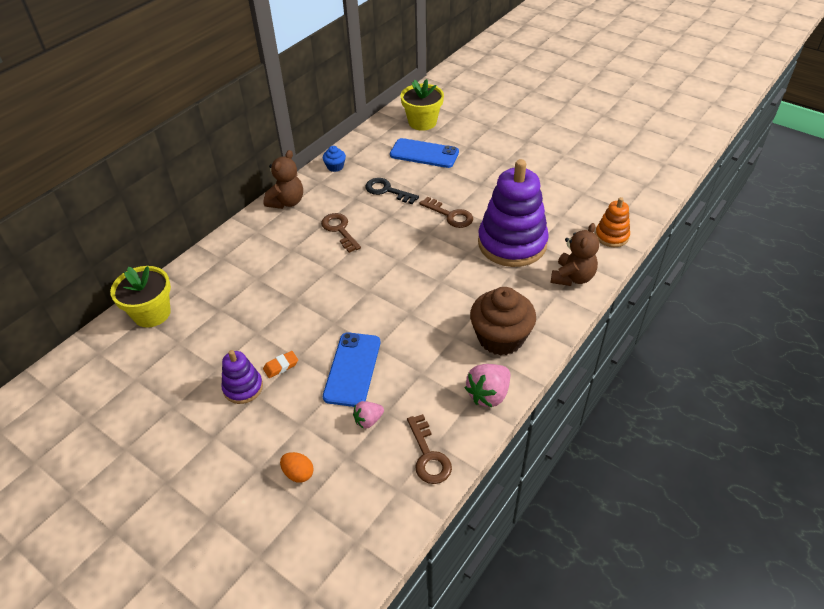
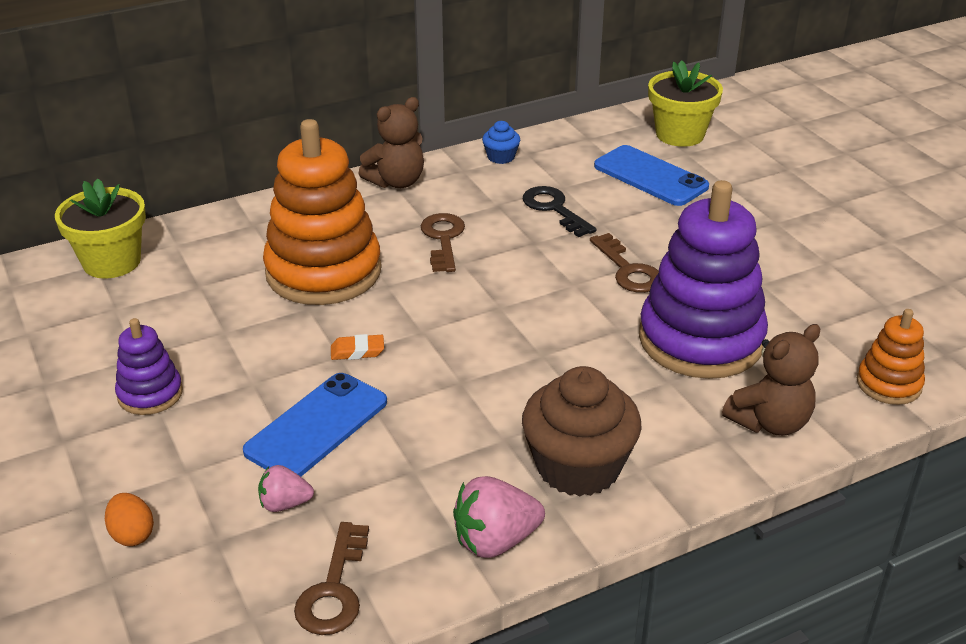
camera: 25 degrees right, 10 degrees down
orange eraser [263,351,298,378] -> orange eraser moved to [331,334,384,360]
none -> orange stacking toy [263,119,382,305]

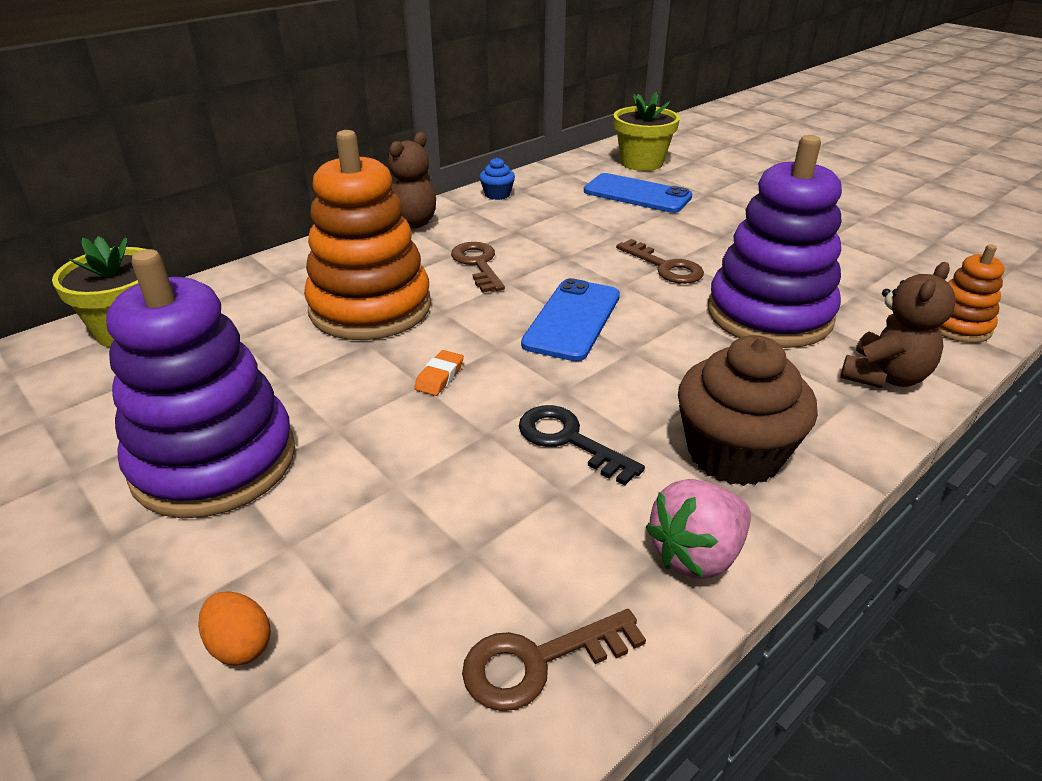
camera: 15 degrees left, 0 degrees up
purple stacking toy [115,318,183,415] -> purple stacking toy [106,249,295,518], size x2.05
blue phone [243,373,387,477] -> blue phone moved to [521,278,620,361]
pink strawberry [258,465,314,512] -> none
brown key [294,522,369,635] -> brown key turned 75 degrees clockwise [462,609,646,711]
orange eraser [331,334,384,360] -> orange eraser turned 45 degrees counterclockwise [414,350,464,396]
black key [523,186,596,237] -> black key moved to [519,405,645,486]

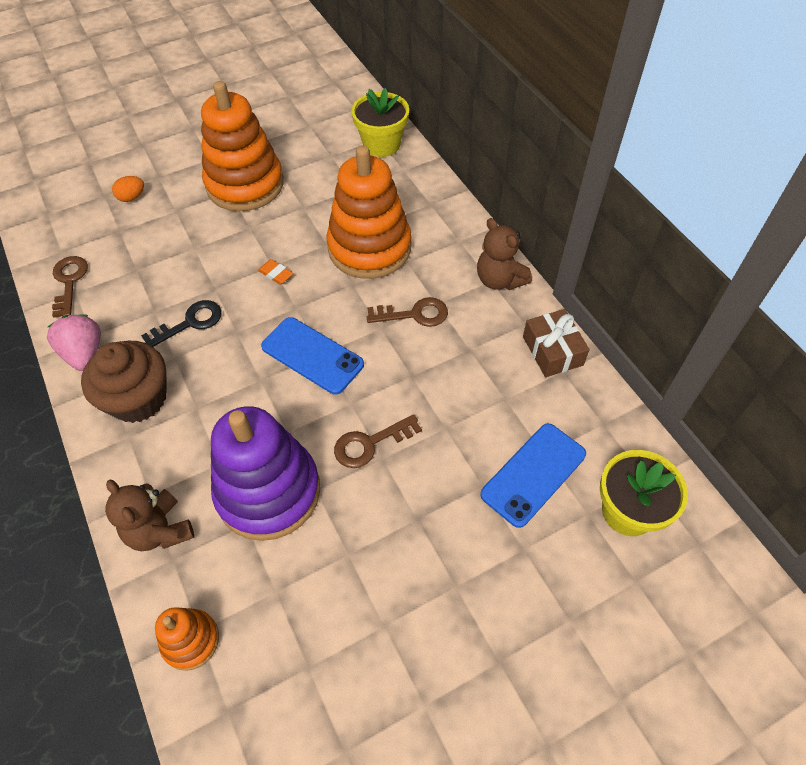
camera: 105 degrees right, 20 degrees up
purple stacking toy [106,249,295,518] -> orange stacking toy [201,81,284,211]
blue cupcake [479,158,515,200] -> brown gift [523,309,590,377]

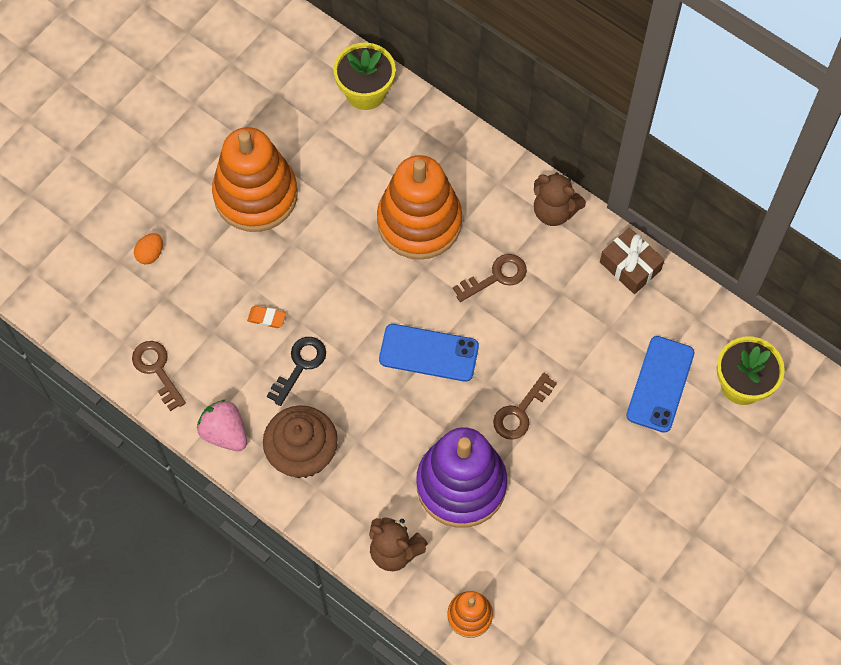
camera: 25 degrees left, 10 degrees up
orange eraser [258,259,293,285] -> orange eraser moved to [247,306,286,328]

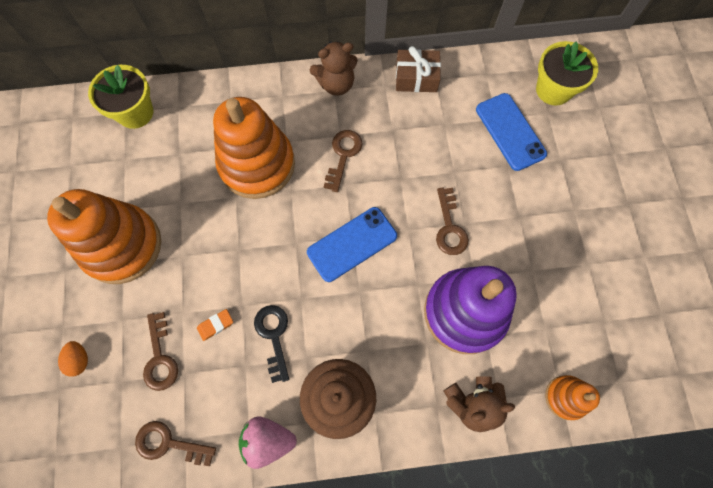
camera: 45 degrees left, 5 degrees up
none -> brown key [143,312,178,391]

